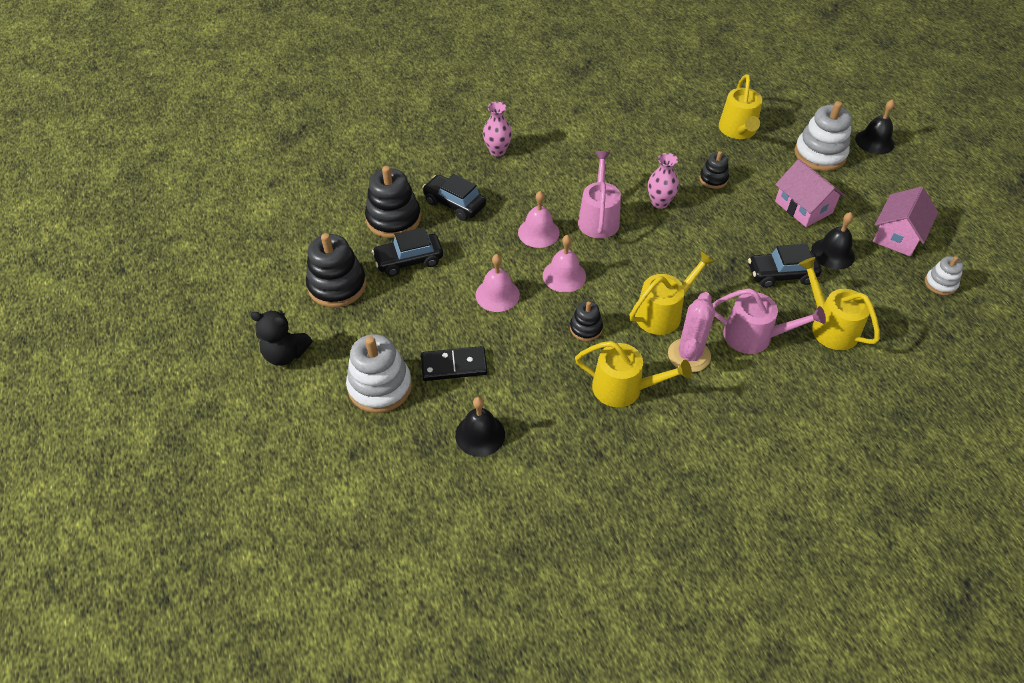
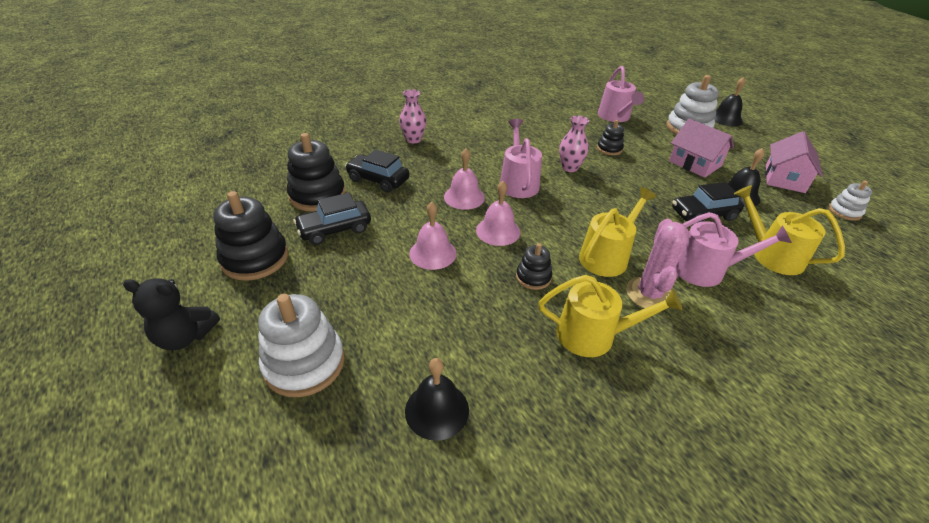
camera: 10 degrees left, 10 degrees down
black domino [421,346,487,381] -> none
yellow watering can [719,74,762,139] -> pink watering can [598,66,644,122]

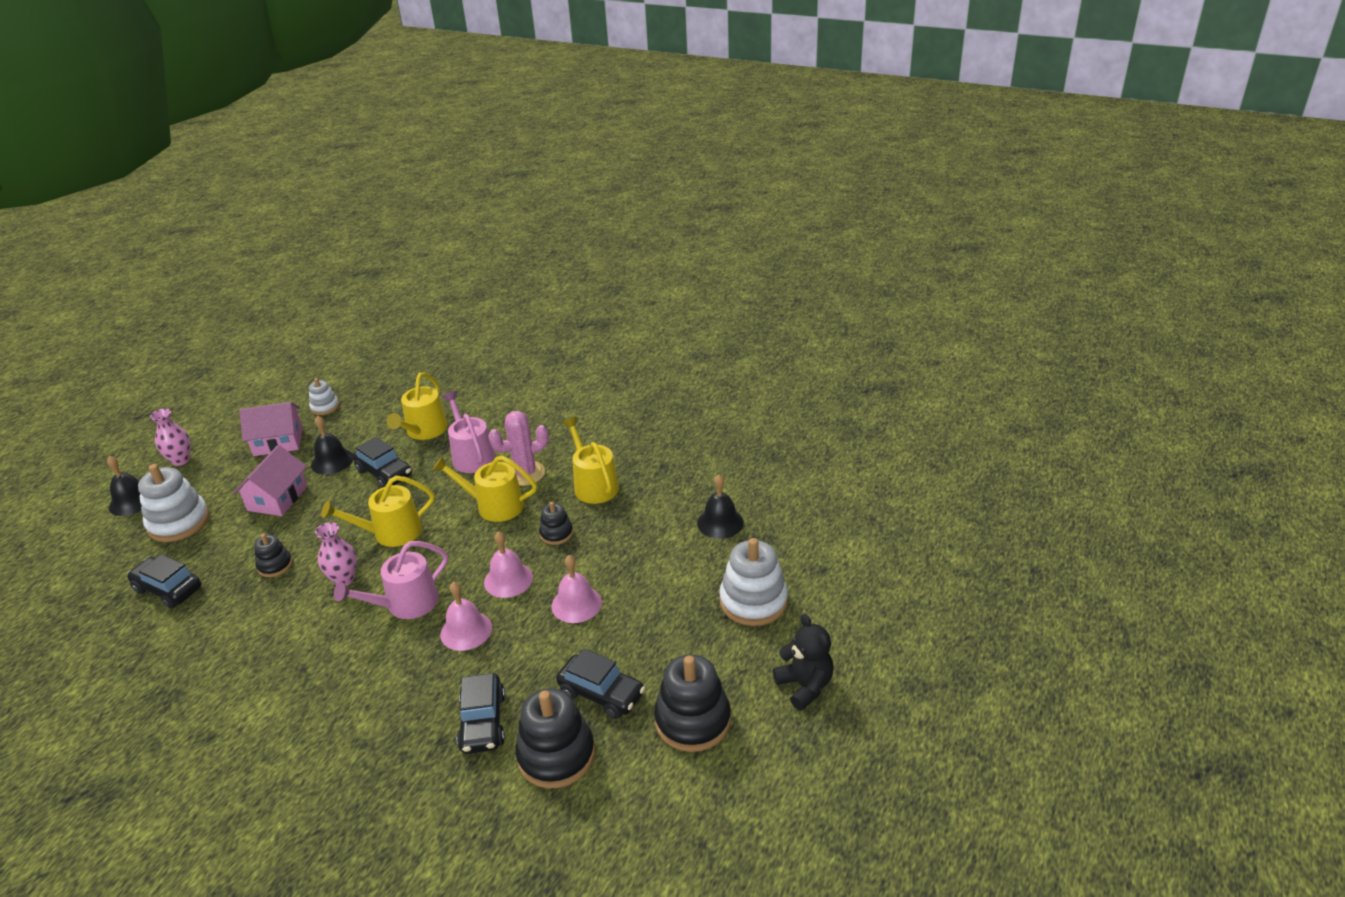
camera: 120 degrees left, 5 degrees down
pink vase [399,89,426,144] -> pink vase moved to [150,408,190,466]
pink watering can [598,66,644,122] -> black car [127,554,202,609]
none -> yellow watering can [321,476,434,547]

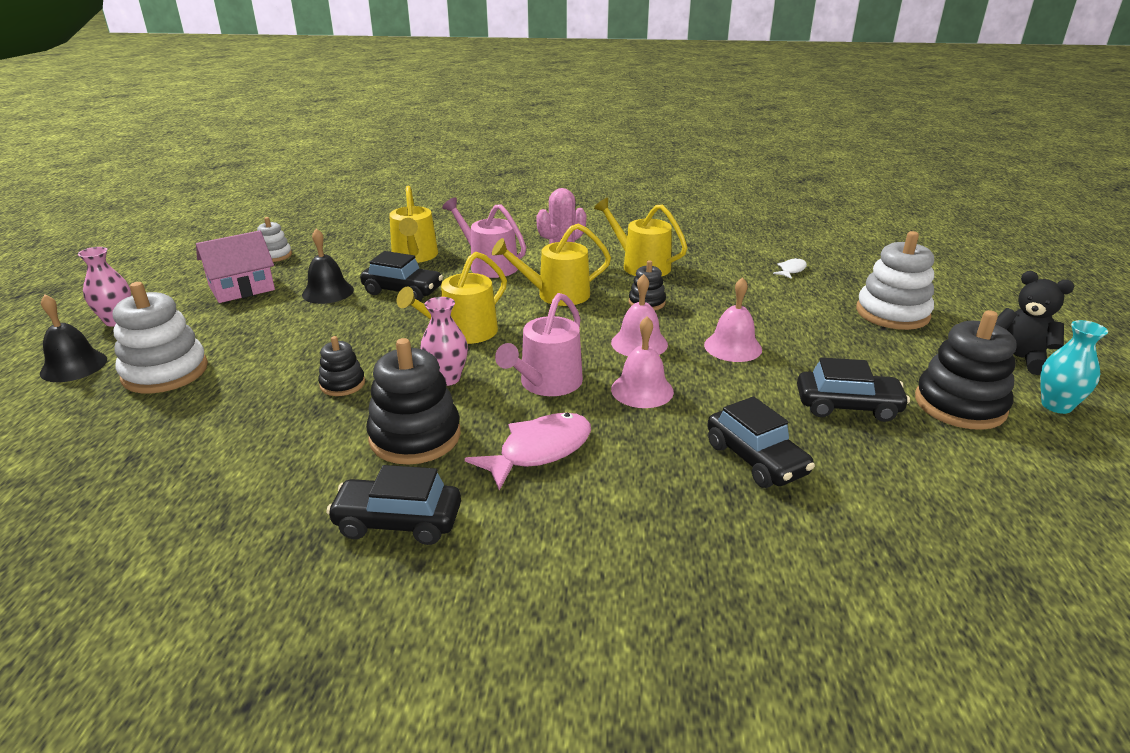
camera: 25 degrees left, 5 degrees down
black car [127,554,202,609] -> black car moved to [326,465,461,545]
pink house [233,445,307,516] -> none
black stacking toy [515,688,595,789] -> black stacking toy moved to [366,338,461,465]
black bell [697,475,744,539] -> white fish [773,258,807,279]
none -> pink fish [465,413,591,491]
none -> turquoise vase [1040,320,1108,414]

